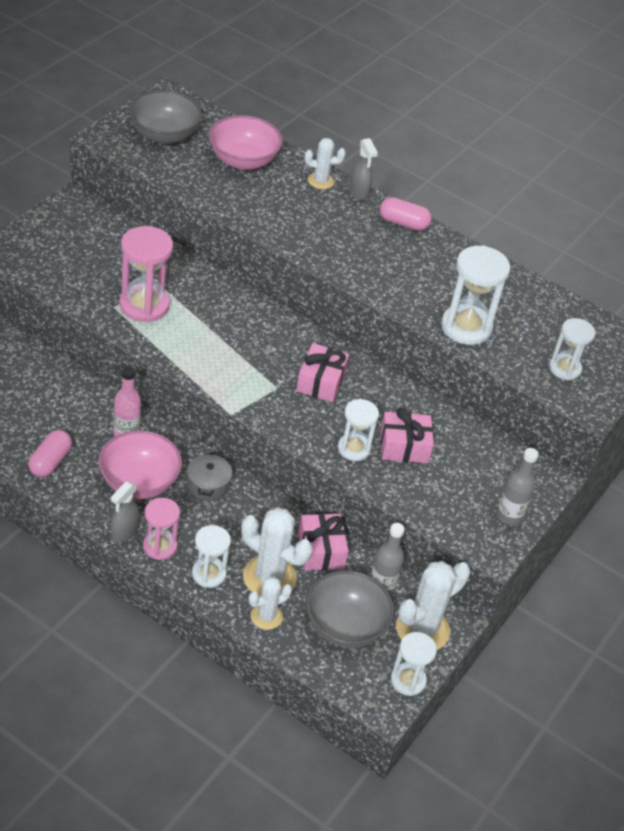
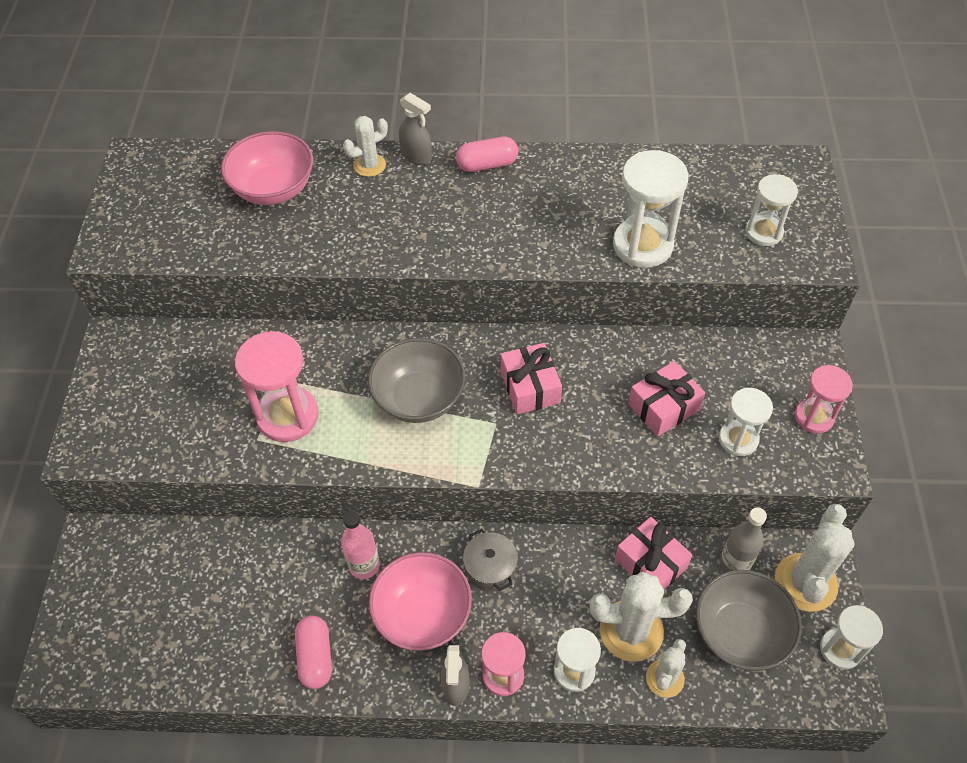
camera: 25 degrees left, 10 degrees up
grey bowl [128,90,202,144] -> grey bowl moved to [368,338,466,423]
white hourglass [338,399,379,461] -> white hourglass moved to [719,388,773,456]
grey bottle [497,448,539,525] -> pink hourglass [795,365,853,434]

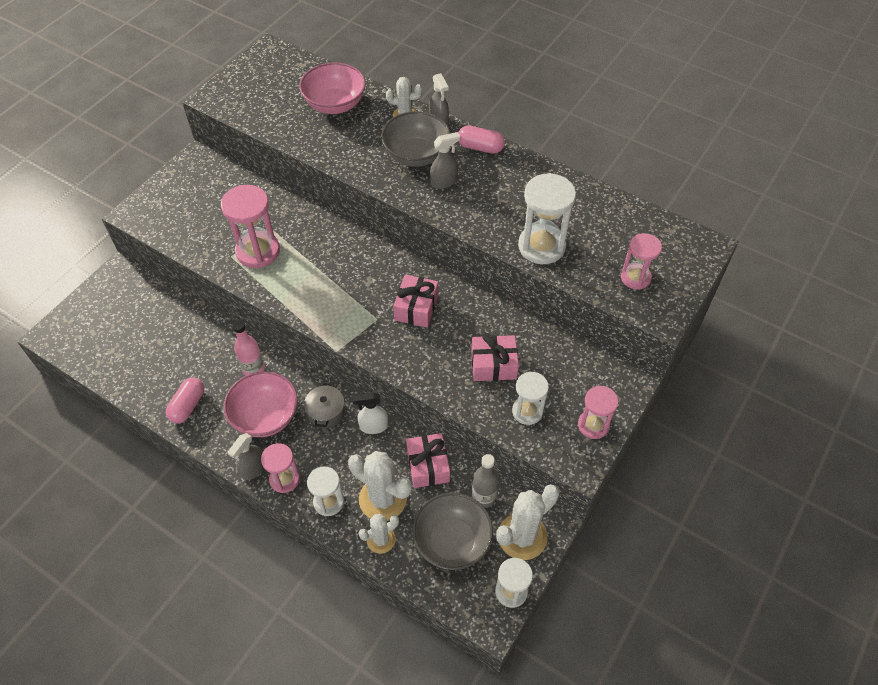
camera: 30 degrees right, 0 degrees up
grey bowl [368,338,466,423] -> grey bowl moved to [381,111,450,167]
white hourglass [745,174,798,246] -> pink hourglass [621,233,662,290]
none -> white spray bottle [353,392,388,434]
none -> grey spray bottle [430,132,460,189]

